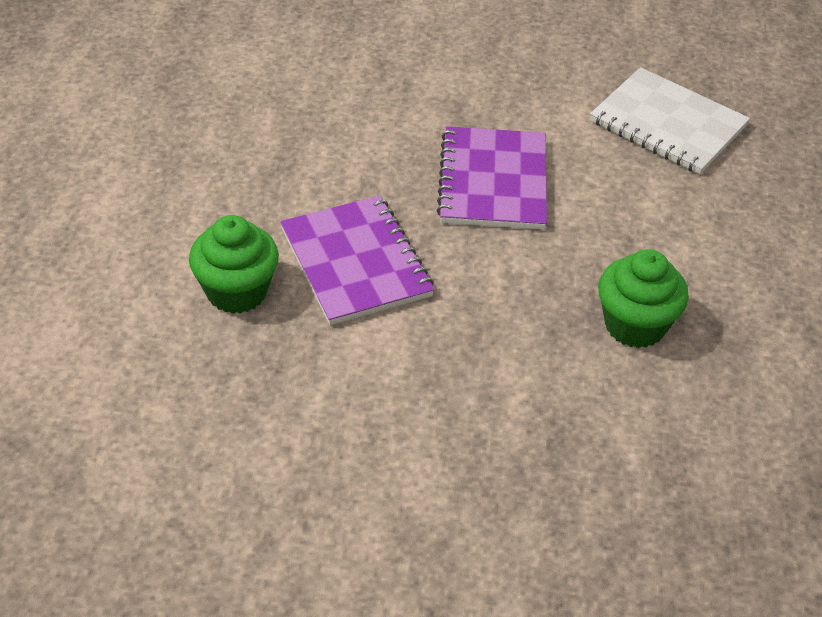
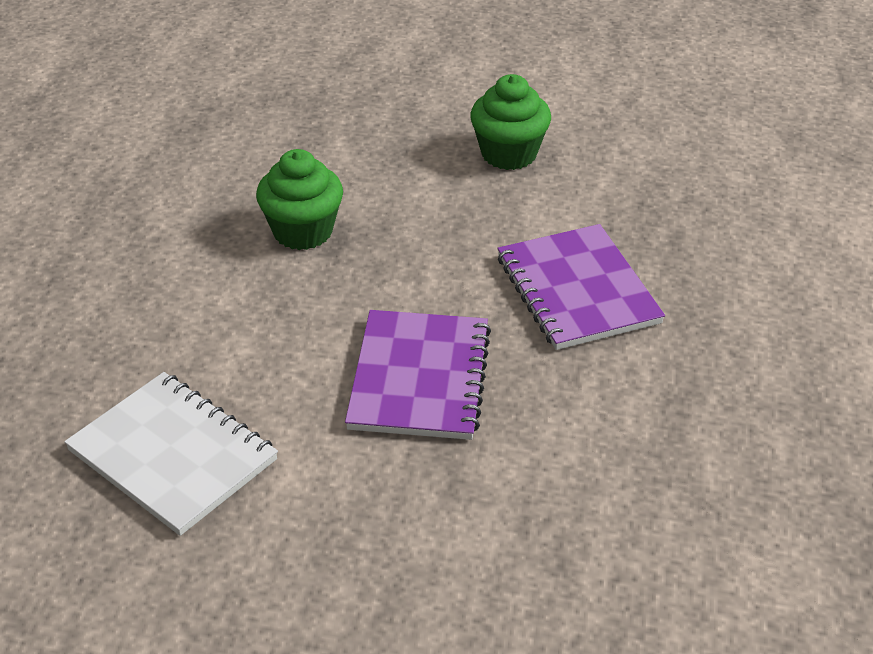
camera: 175 degrees left, 5 degrees down
green cupcake [189,215,279,314] -> green cupcake moved to [470,74,551,170]

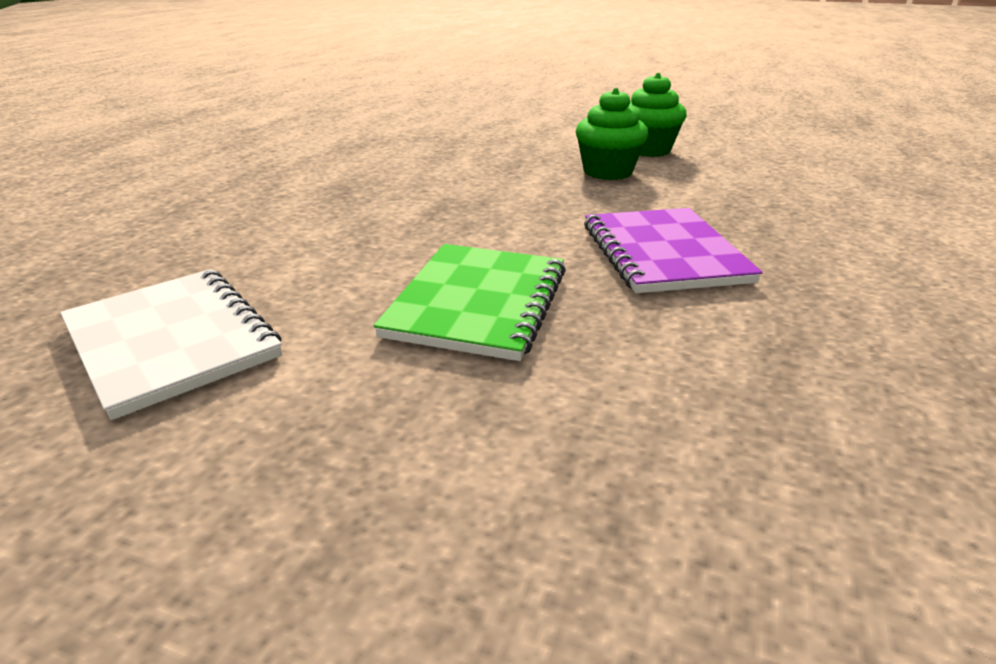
camera: 10 degrees right, 10 degrees down
green cupcake [256,149,343,250] -> green cupcake moved to [629,73,687,157]
purple notebook [345,310,491,440] -> green notebook [373,244,566,361]

